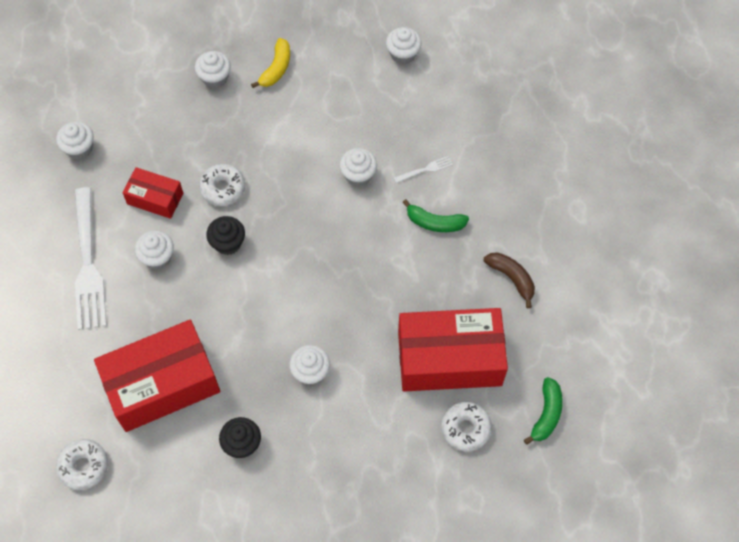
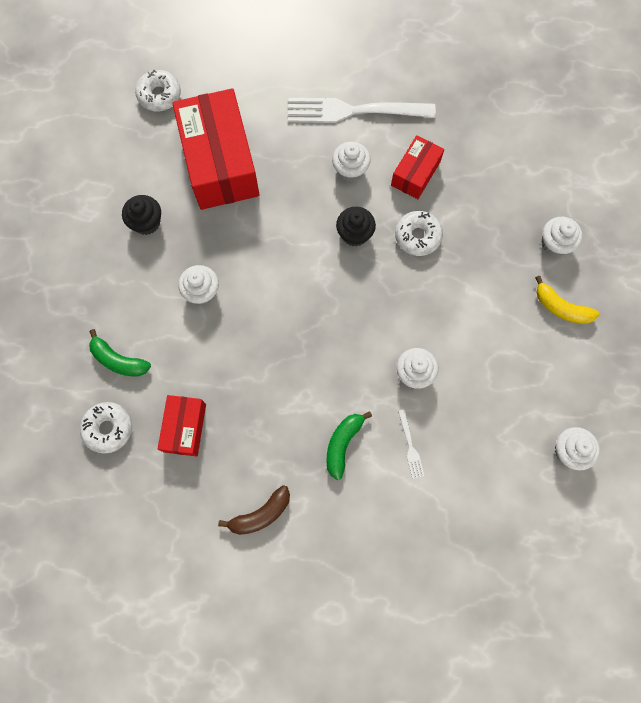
camera: 100 degrees right, 10 degrees up
white cupcake [56,122,94,160] -> none
red box [398,308,508,392] -> red box [158,395,206,456], size x0.52
green banana [524,377,563,445] -> green banana moved to [89,329,151,376]

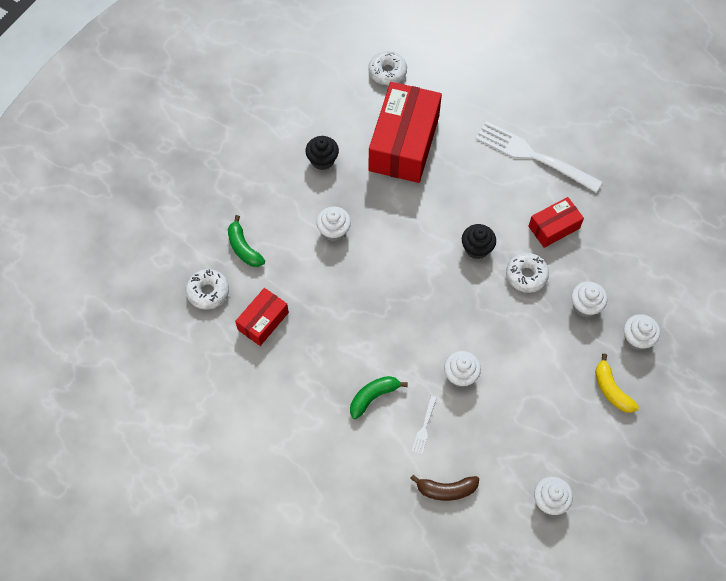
camera: 30 degrees right, 10 degrees down
brown banana [218,485,290,535] -> brown banana moved to [410,475,479,501]
white cupcake [332,142,371,182] -> white cupcake moved to [571,281,607,317]

